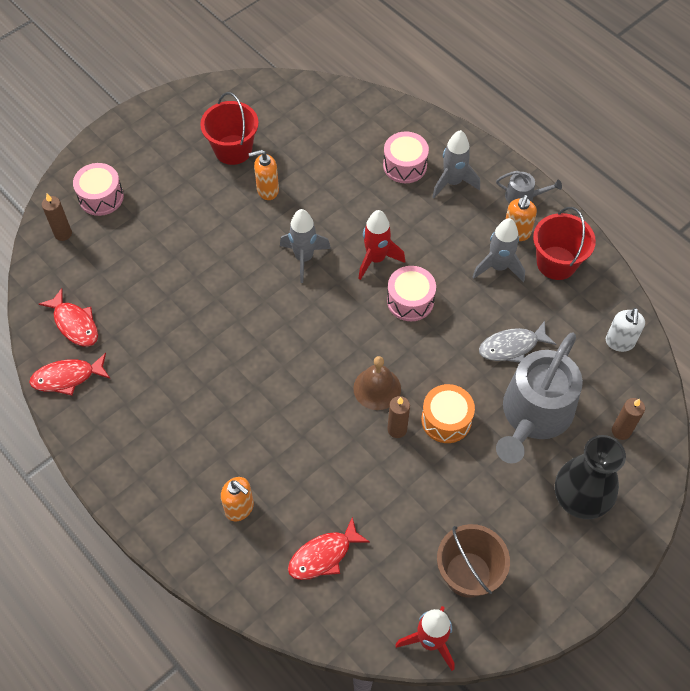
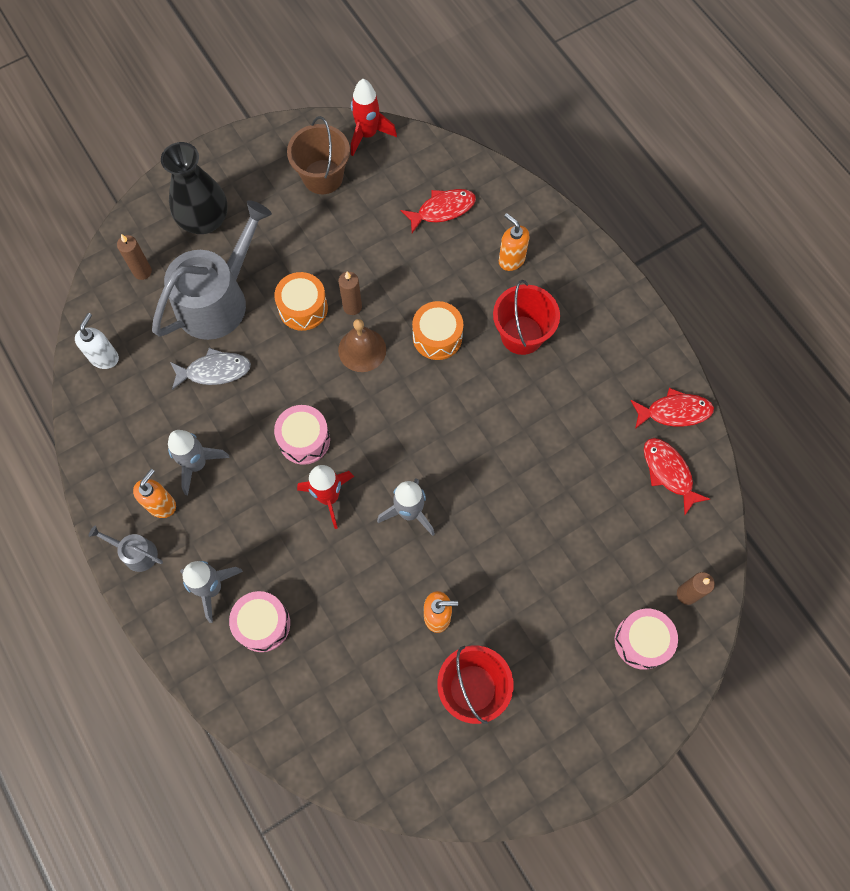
camera: 170 degrees left, 10 degrees up
red bucket [533,207,596,280] -> red bucket moved to [493,280,560,355]
none -> orange drum [412,301,463,360]

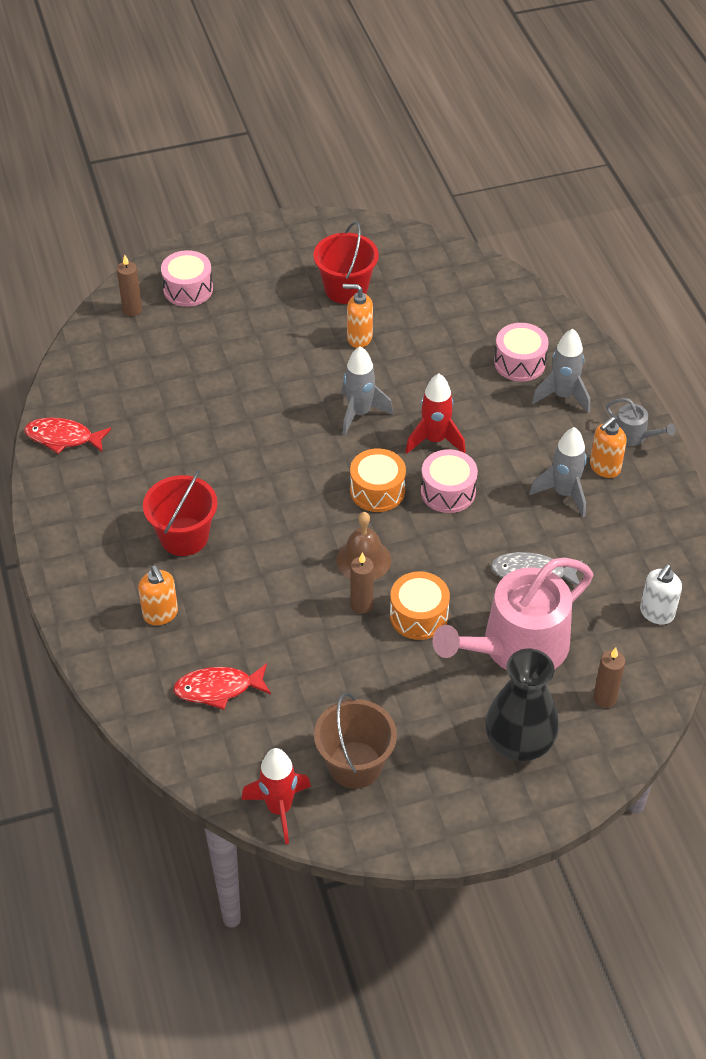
camera: 165 degrees left, 20 degrees down
grey watering can [152,200,272,340] -> pink watering can [433,558,593,670]
orange drum [412,301,463,360] -> orange drum moved to [350,448,406,512]
red fish [644,438,710,515] -> none

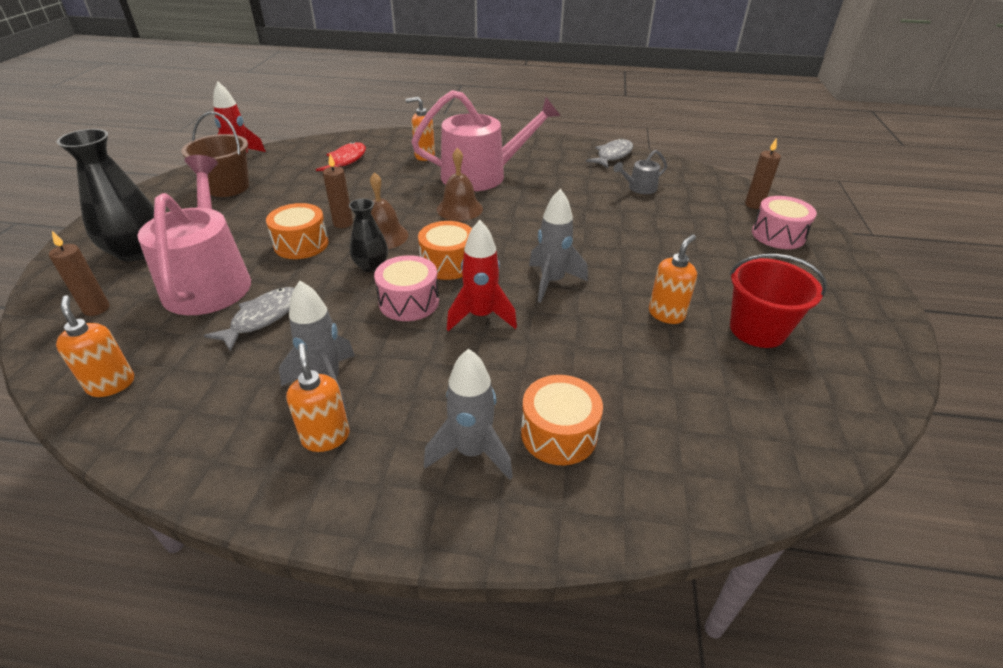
camera: 115 degrees right, 10 degrees down
red fish [24,418,111,454] -> grey fish [586,138,633,168]
red bucket [143,470,217,556] -> pink watering can [411,90,561,191]
pink drum [494,323,549,382] -> orange drum [521,375,603,465]
grey watering can [606,398,676,446] -> grey watering can moved to [613,150,667,194]
white soap dispenser [640,564,682,625] -> orange soap dispenser [56,296,134,397]
none -> black vase [349,199,388,272]
none -> brown bell [437,148,483,221]

